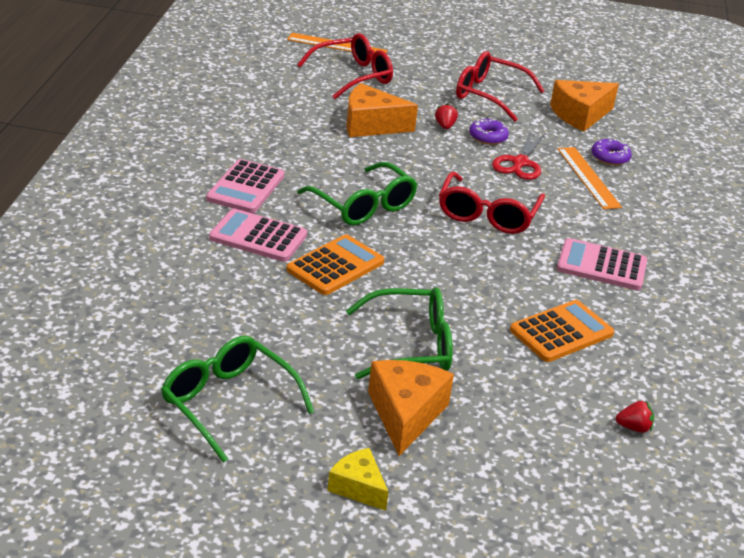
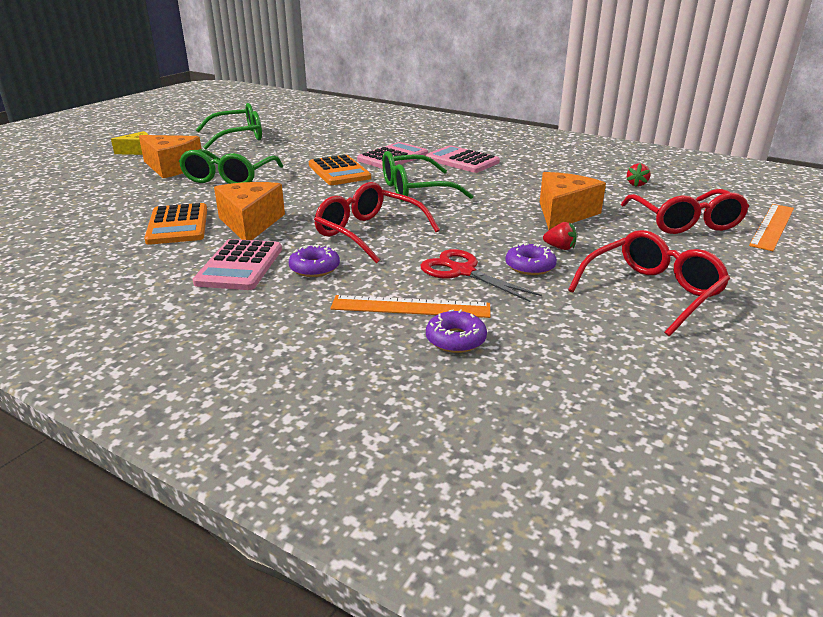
camera: 115 degrees right, 5 degrees down
orange cheese [550,80,619,131] -> orange cheese moved to [214,182,285,240]
pink calculator [557,238,647,290] -> pink calculator turned 150 degrees clockwise [193,239,282,290]
red strawberry [616,401,654,433] -> red strawberry moved to [627,163,650,187]
none -> purple donut [289,244,340,277]

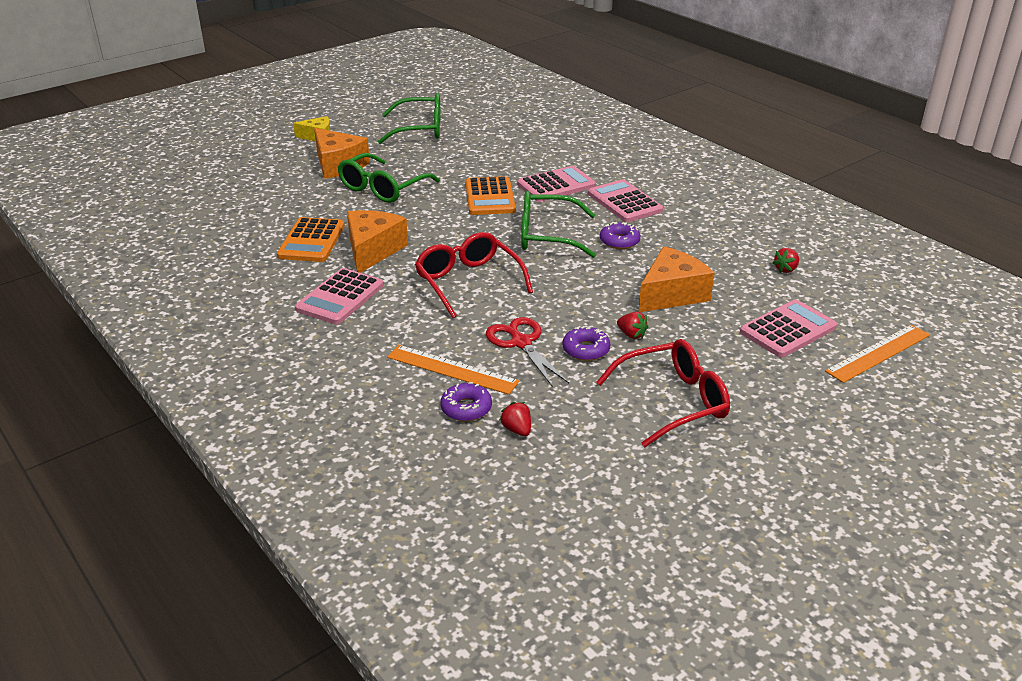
camera: 20 degrees right, 5 degrees up
purple donut [289,244,340,277] -> purple donut moved to [600,222,641,249]
red glasses [621,189,749,234] -> pink calculator [740,300,837,358]
none -> red strawberry [499,402,531,436]

